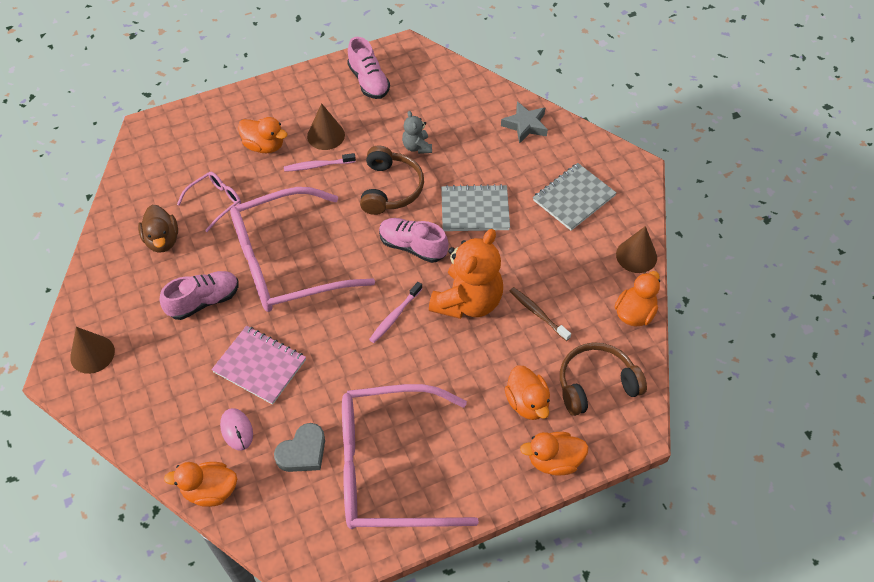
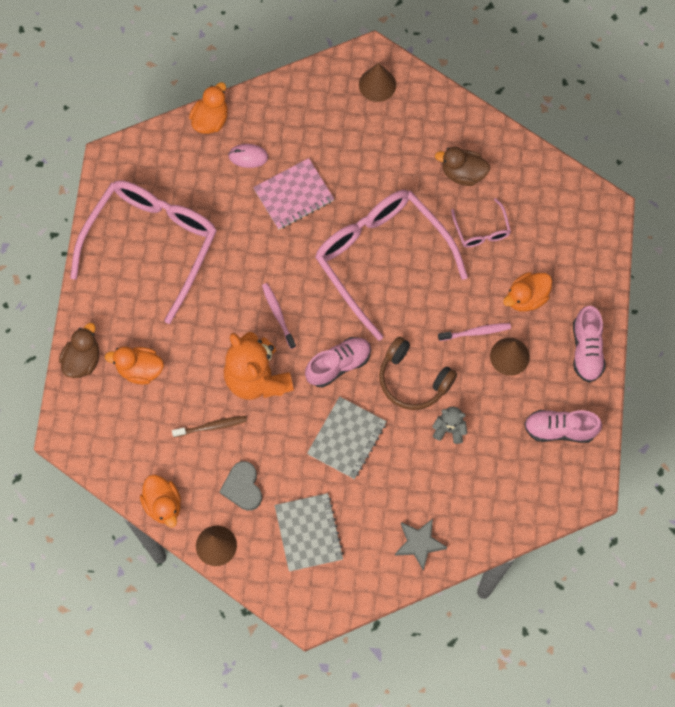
camera: 120 degrees right, 15 degrees up
pink shoe [159,271,239,320] -> pink shoe moved to [573,306,606,382]
pink glasses [230,187,375,312] -> pink glasses turned 45 degrees counterclockwise [315,190,468,341]
grey heart [274,423,325,472] -> grey heart moved to [220,461,262,511]
pink toothbrush [284,153,356,172] -> pink toothbrush turned 60 degrees clockwise [438,323,511,341]
orange duck [520,432,589,476] -> brown duck [59,323,99,378]
brown headphones [560,342,647,416] -> none

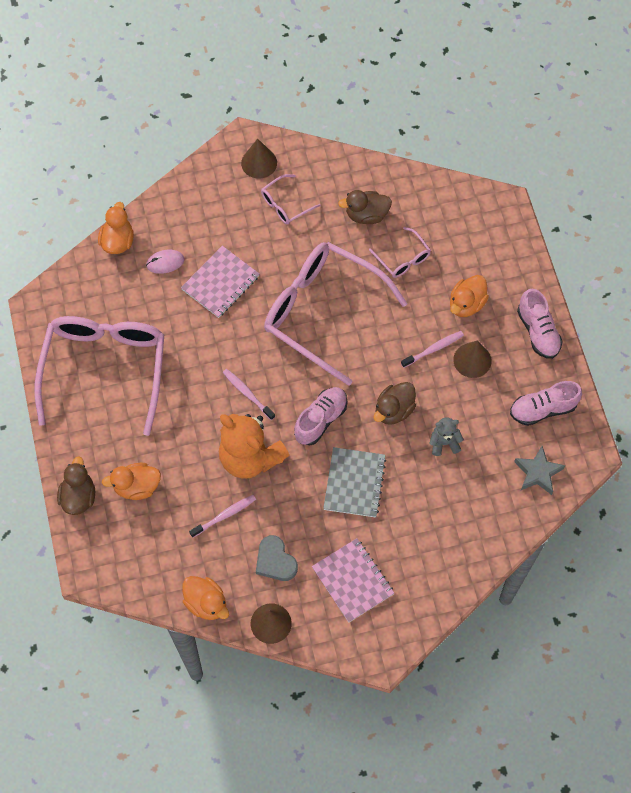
camera: 20 degrees left, 5 degrees down
brown toothbrush [172,416,247,437] -> pink toothbrush [189,495,256,537]
grey notebook [275,493,344,571] -> pink notebook [312,538,394,622]
brown headphones [379,336,457,410] -> brown duck [374,382,416,425]
grey star [395,519,447,571] -> grey star moved to [514,446,565,495]
none -> pink glasses [261,174,321,224]

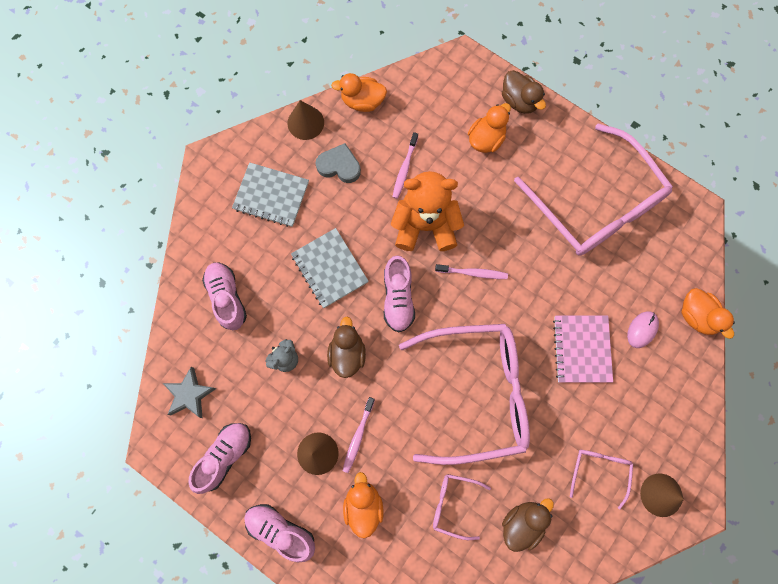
camera: 140 degrees right, 10 degrees up
pink notebook [312,538,394,622] -> grey notebook [232,162,309,227]
none -> pink shoe [202,263,247,330]

